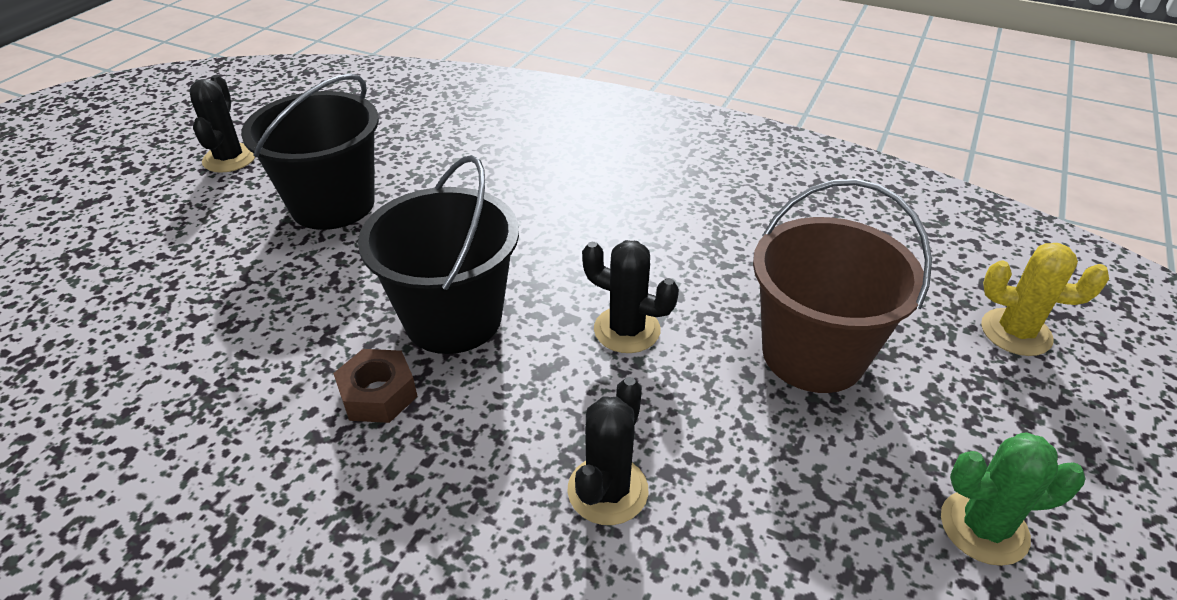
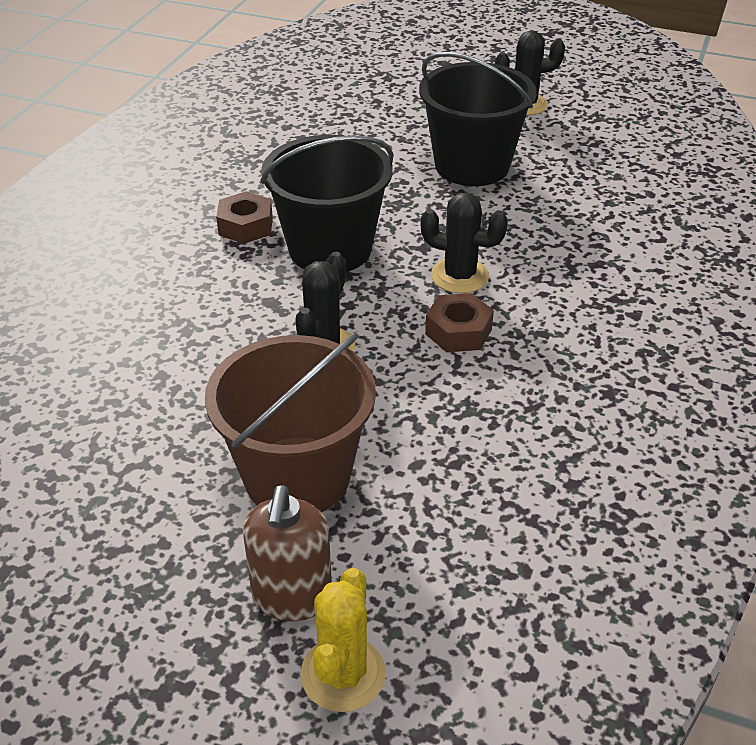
camera: 85 degrees right, 0 degrees up
black cactus [567,377,648,525] -> black cactus moved to [421,193,508,293]
green cactus [941,432,1086,566] -> none
none -> brown soap dispenser [243,485,332,621]
none -> brown nut [425,293,494,352]

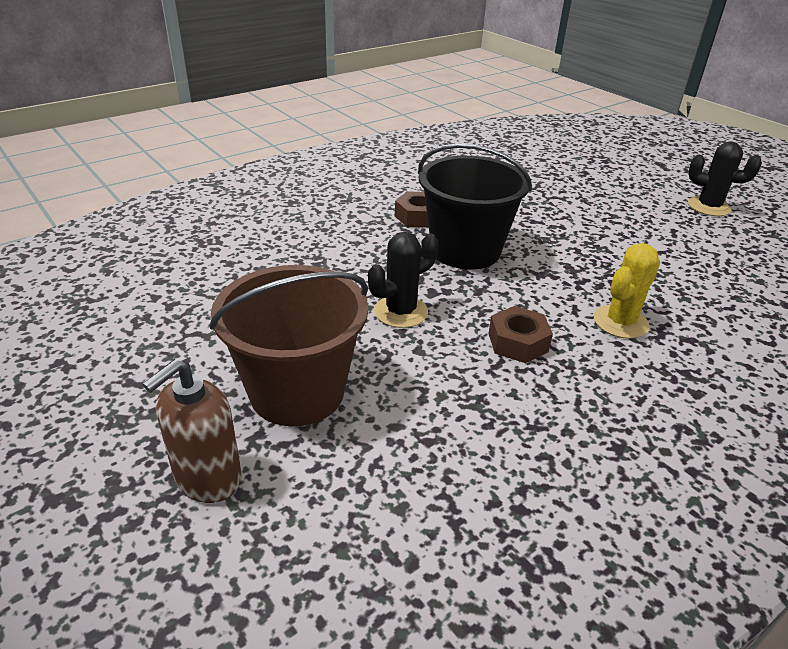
camera: 30 degrees right, 5 degrees down
yellow cactus [300,568,386,712] -> yellow cactus moved to [594,243,660,339]
black bucket [419,52,537,186] -> none
black cactus [421,193,508,293] -> none

